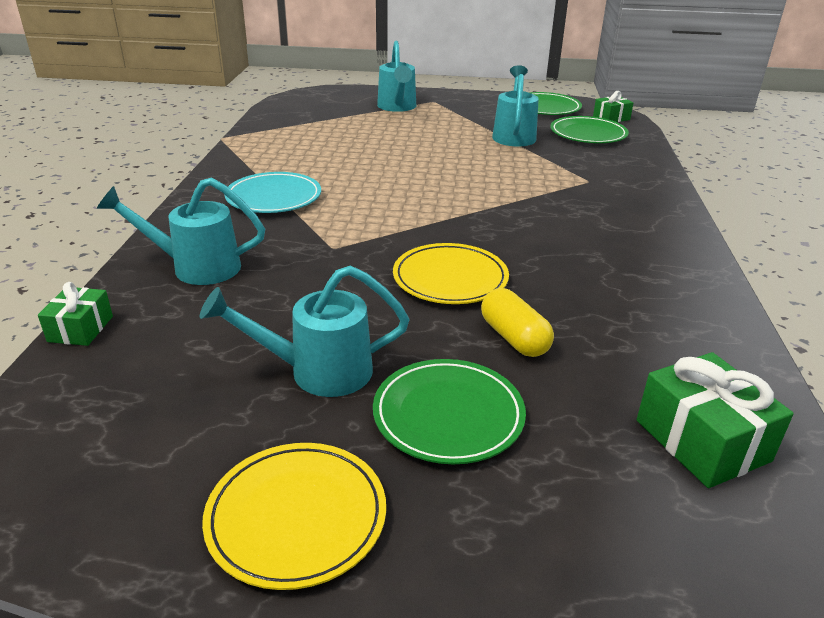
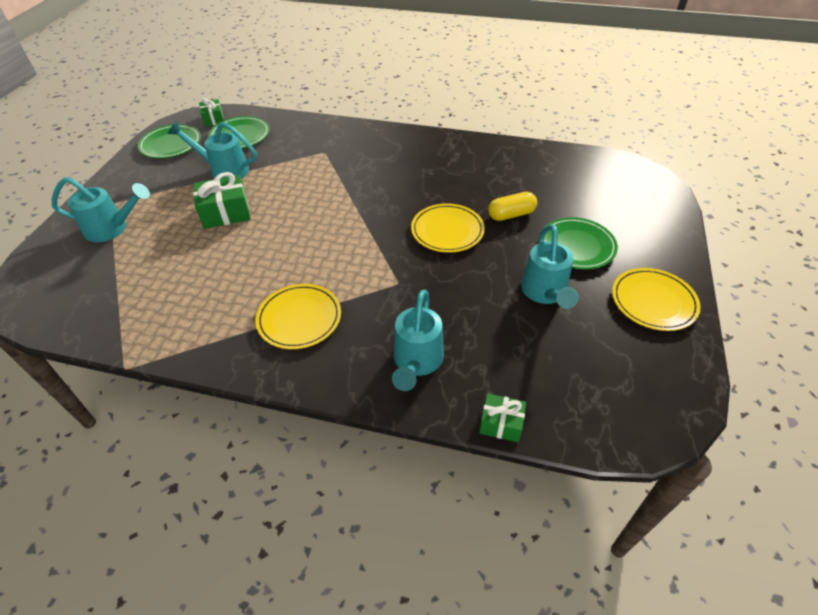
camera: 80 degrees left, 15 degrees up
turquoise plate [224,172,321,213] -> yellow plate [256,284,341,349]
green gift [637,352,794,488] -> green gift moved to [193,172,250,229]

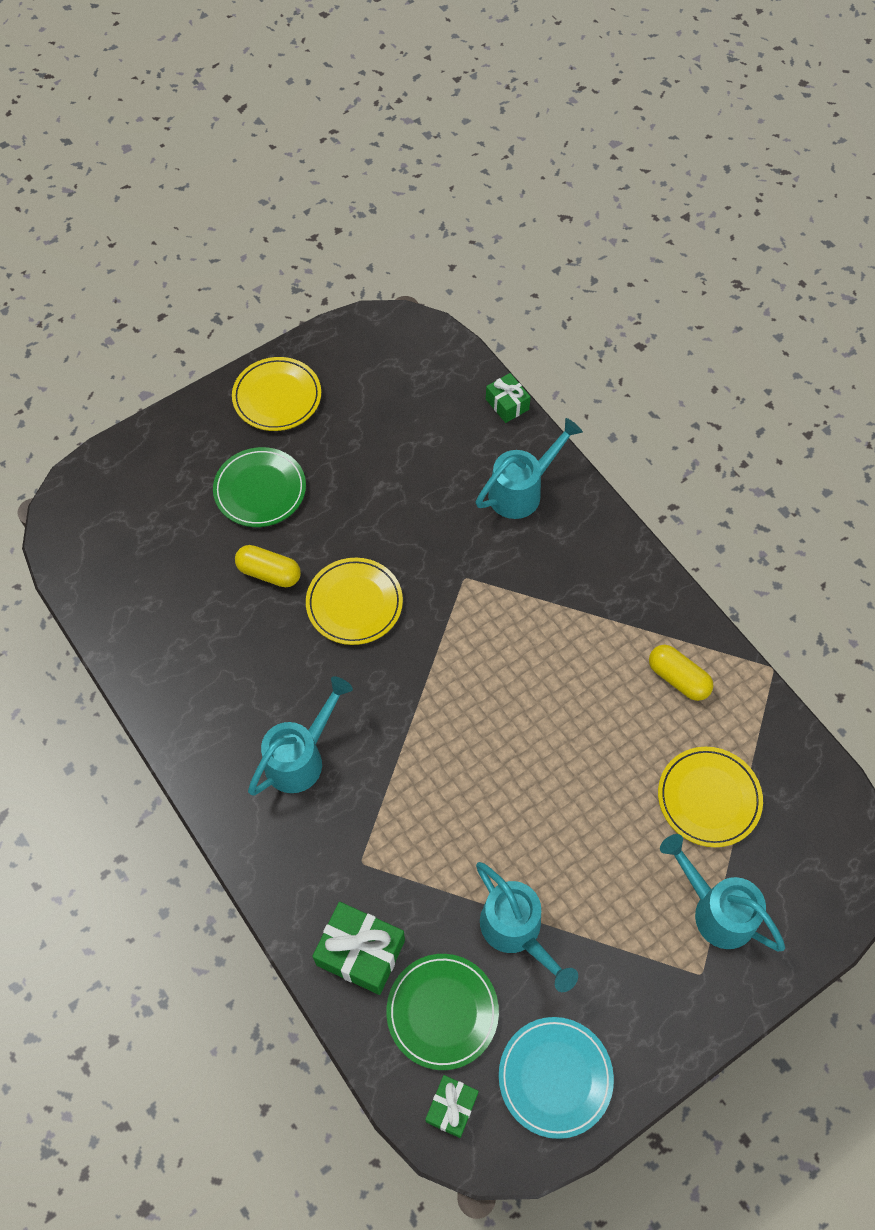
camera: 140 degrees left, 15 degrees up
green plate [138,124,201,158] -> turquoise plate [499,1017,614,1139]
green gift [193,172,250,229] -> green gift moved to [312,902,405,995]
yellow plate [256,284,341,349] -> yellow plate moved to [658,747,763,847]
turquoise watering can [521,224,579,309] -> turquoise watering can moved to [248,676,353,796]
none -> yellow capsule [649,645,714,701]

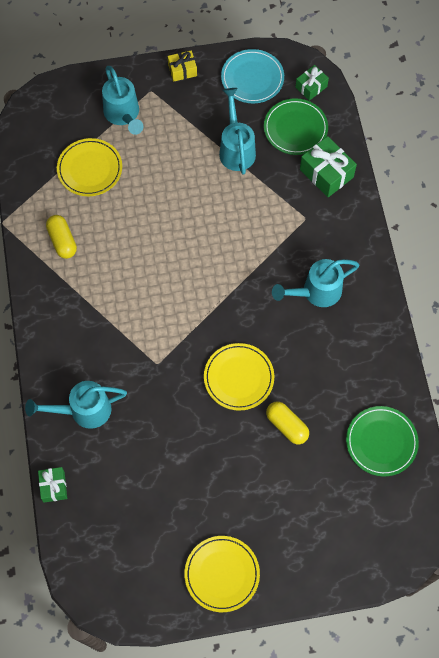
camera: 155 degrees left, 5 degrees up
green plate [213,447,306,527] -> green plate moved to [346,406,419,476]
none -> yellow gift [168,50,197,82]

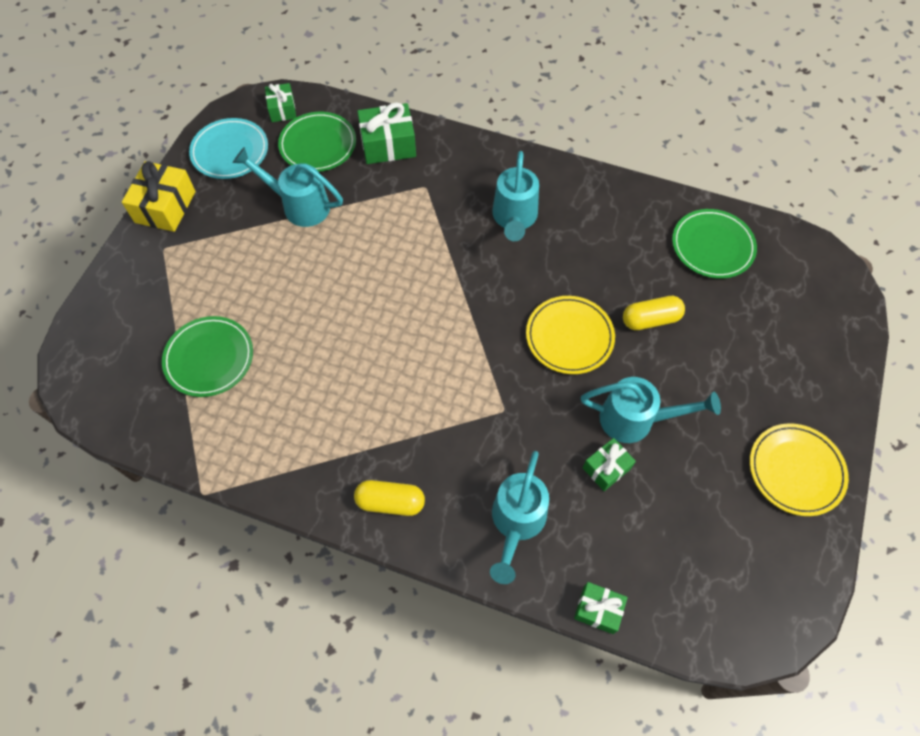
camera: 60 degrees left, 5 degrees down
yellow capsule [46,215,77,259] -> yellow capsule moved to [354,480,425,516]
yellow plate [57,138,122,196] -> green plate [162,316,253,397]
turquoise watering can [102,66,144,135] -> turquoise watering can moved to [581,377,721,443]
yellow gift [168,50,197,82] -> yellow gift [122,161,196,232], size x1.64
none -> green gift [583,438,636,491]

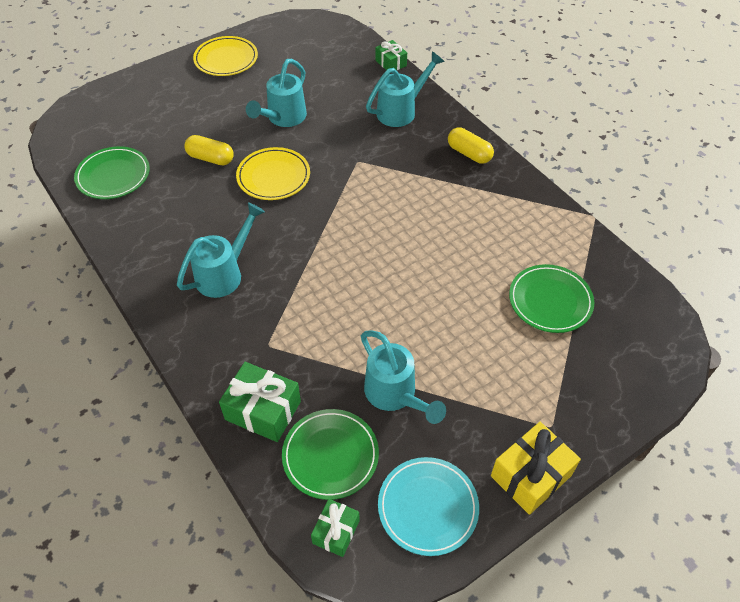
camera: 145 degrees left, 10 degrees down
turquoise watering can [581,377,721,443] -> turquoise watering can turned 105 degrees counterclockwise [246,59,307,127]
green gift [583,438,636,491] -> none

